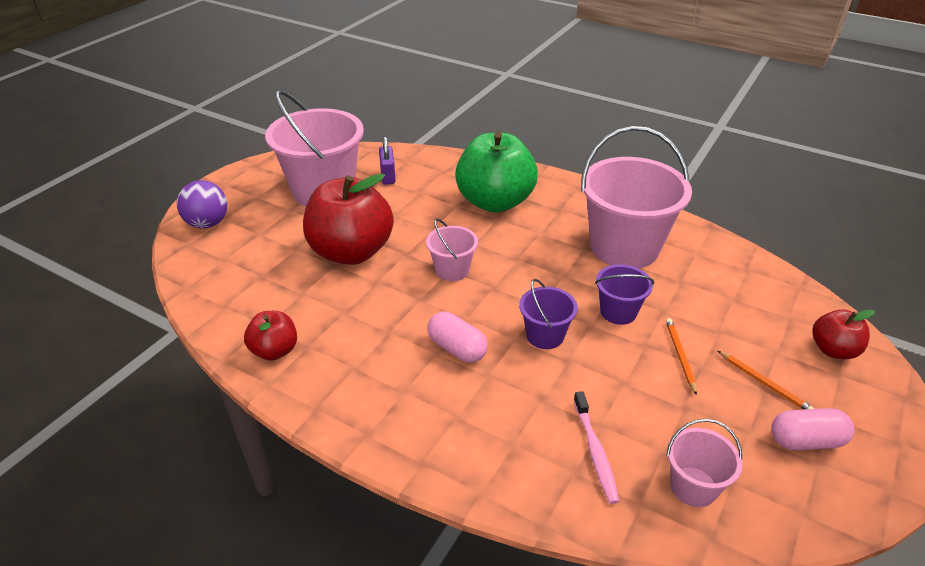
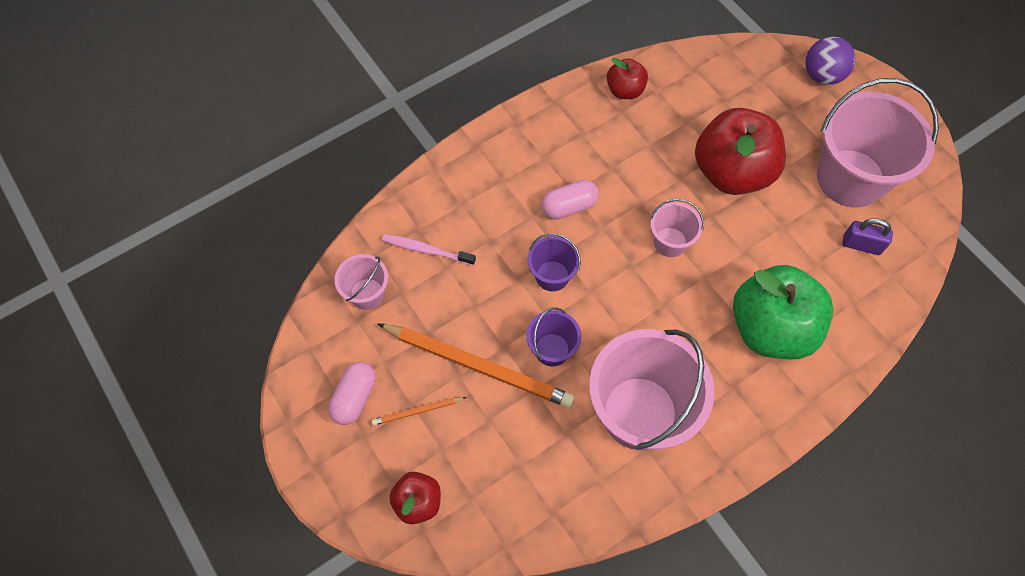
camera: 115 degrees right, 25 degrees up
orange pencil [666,318,697,395] -> orange pencil [377,323,575,408], size x2.25

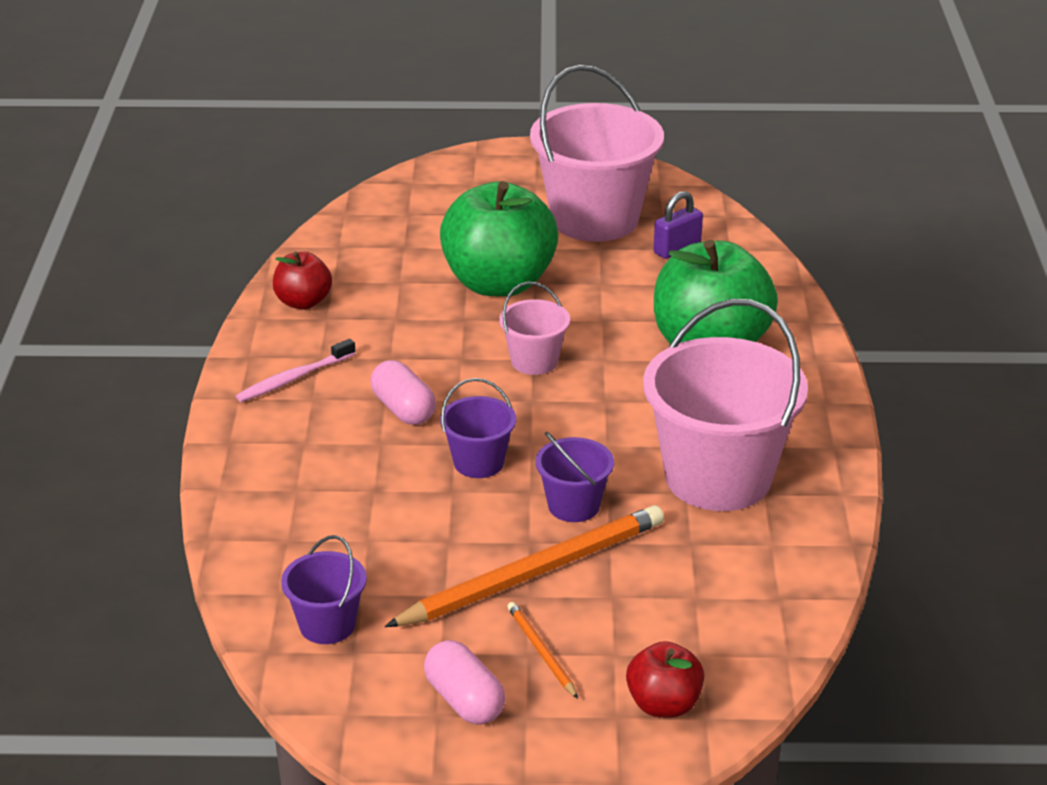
camera: 55 degrees left, 30 degrees down
pink bucket [334,254,388,310] -> purple bucket [281,535,367,644]
orange pencil [372,397,466,425] -> orange pencil turned 135 degrees clockwise [507,602,578,699]
pink toothbrush [382,234,476,266] -> pink toothbrush moved to [236,339,356,402]
pink capsule [541,180,599,220] -> pink capsule turned 45 degrees counterclockwise [371,360,436,425]
red apple [695,108,786,195] -> green apple [440,181,558,296]
purple ball [805,37,855,85] -> none

